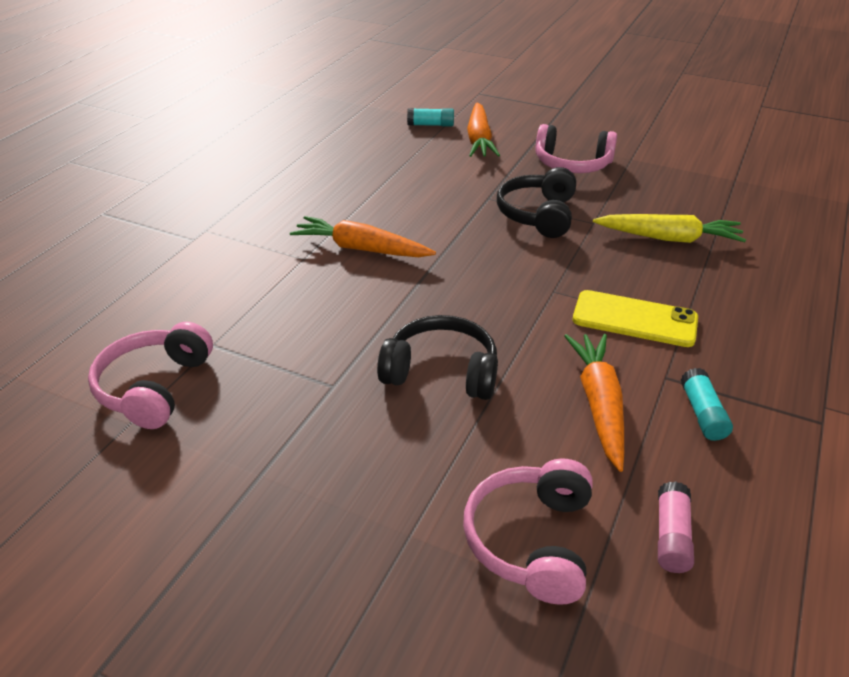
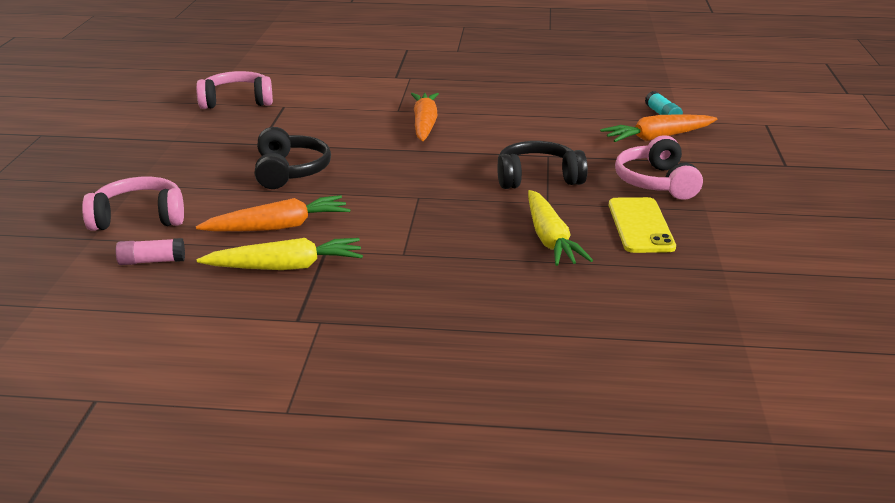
camera: 70 degrees right, 10 degrees down
yellow phone [573,290,698,347] -> yellow phone moved to [609,197,676,253]
turquoise glue stick [680,368,733,441] -> yellow carrot [197,238,363,270]

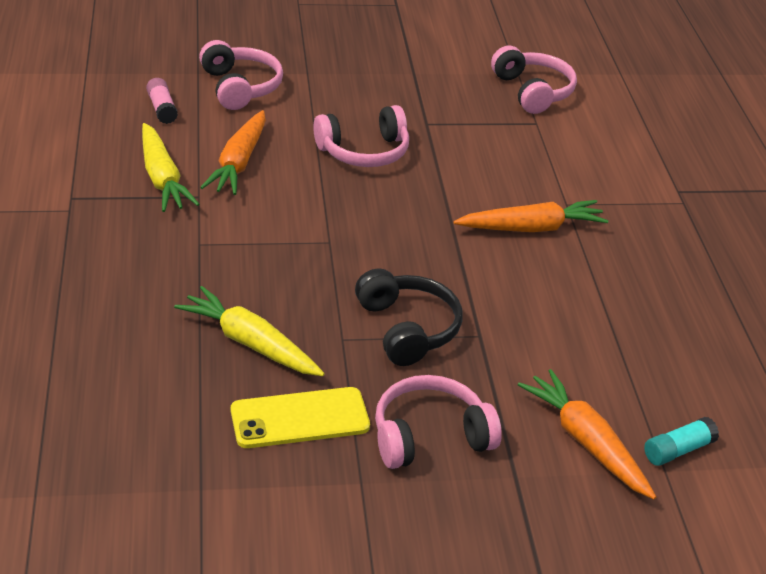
camera: 75 degrees right, 10 degrees up
orange carrot [196,195,350,232] -> orange carrot turned 45 degrees clockwise [200,110,266,195]
black headphones [255,127,331,189] -> pink headphones [313,105,409,167]
yellow carrot [528,190,593,266] -> yellow carrot turned 60 degrees clockwise [174,286,325,376]

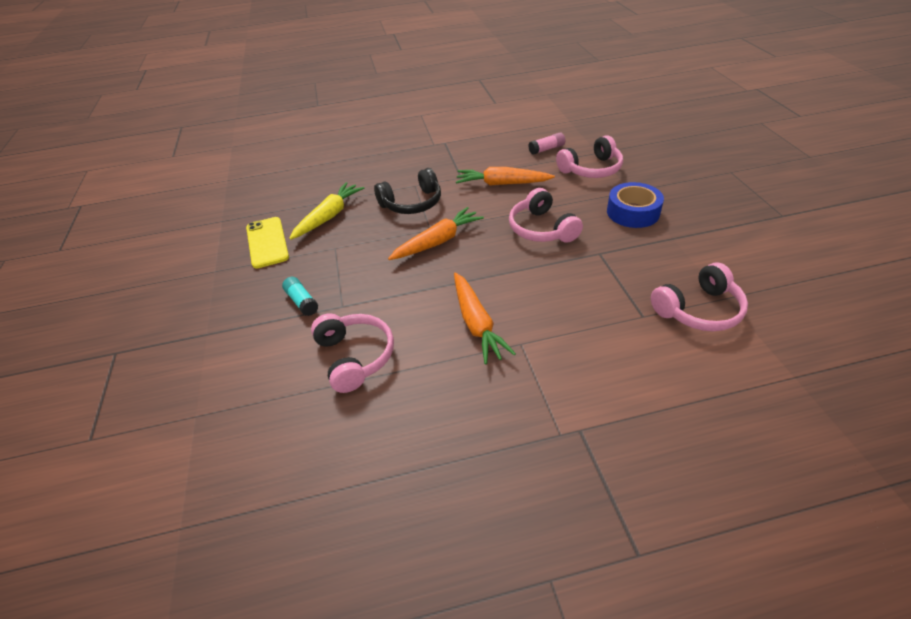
camera: 90 degrees right, 5 degrees up
yellow carrot [142,123,200,212] -> none
black headphones [355,268,462,366] -> black headphones moved to [374,168,441,214]
pink headphones [375,375,502,469] -> pink headphones moved to [311,313,394,393]
orange carrot [518,369,656,499] -> orange carrot moved to [388,207,484,260]
turquoise glue stick [644,417,719,466] -> turquoise glue stick moved to [282,277,319,316]
none -> blue tape [607,182,664,228]

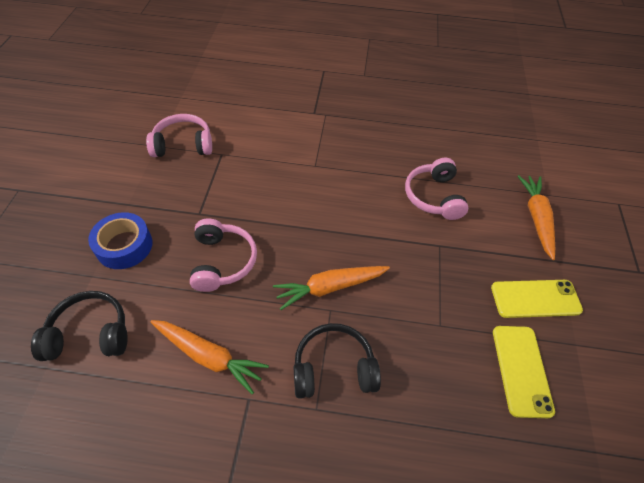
camera: 165 degrees left, 10 degrees up
turquoise glue stick [282,277,319,316] -> none
yellow carrot [289,182,364,240] -> none
orange carrot [454,273,516,365] -> orange carrot moved to [517,175,555,260]
pink glue stick [529,132,565,155] -> none
pink headphones [556,135,623,178] -> black headphones [31,291,128,361]
none -> yellow phone [491,280,583,318]

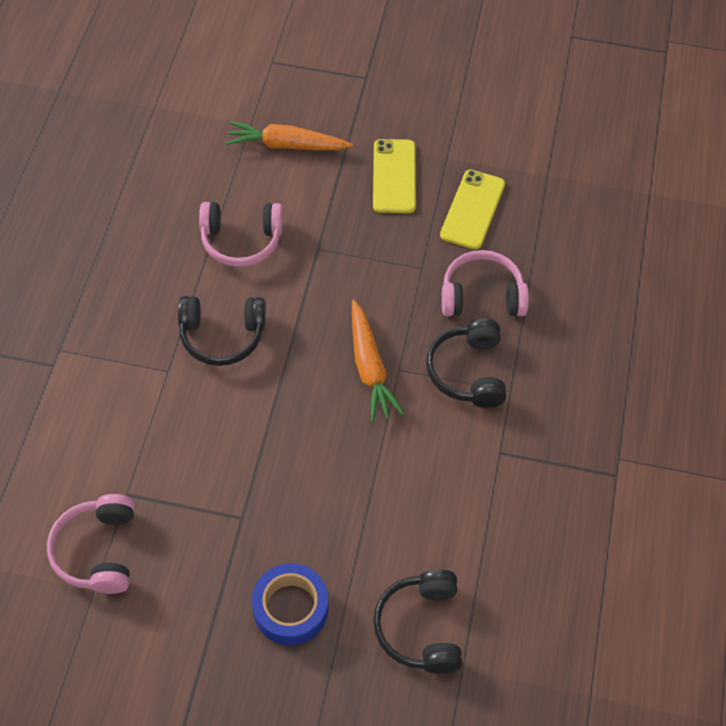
camera: 85 degrees left, 5 degrees up
orange carrot [151,320,269,394] -> none
pink headphones [190,218,257,292] -> pink headphones moved to [442,250,529,316]
yellow phone [493,326,555,418] -> yellow phone turned 75 degrees counterclockwise [440,170,505,250]
none -> black headphones [178,296,266,366]

